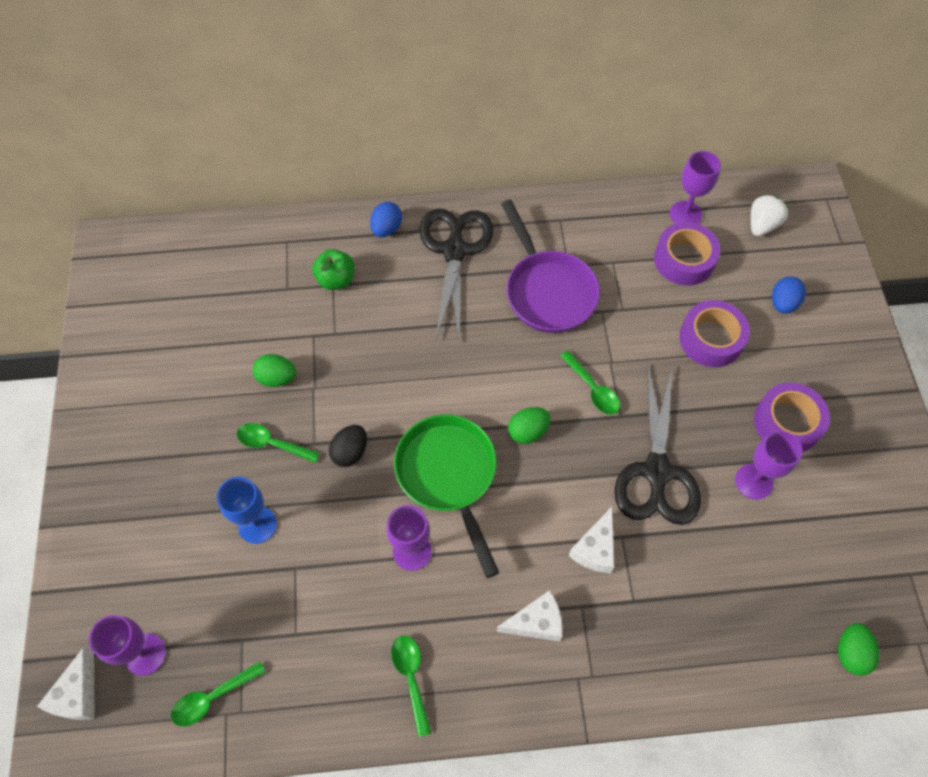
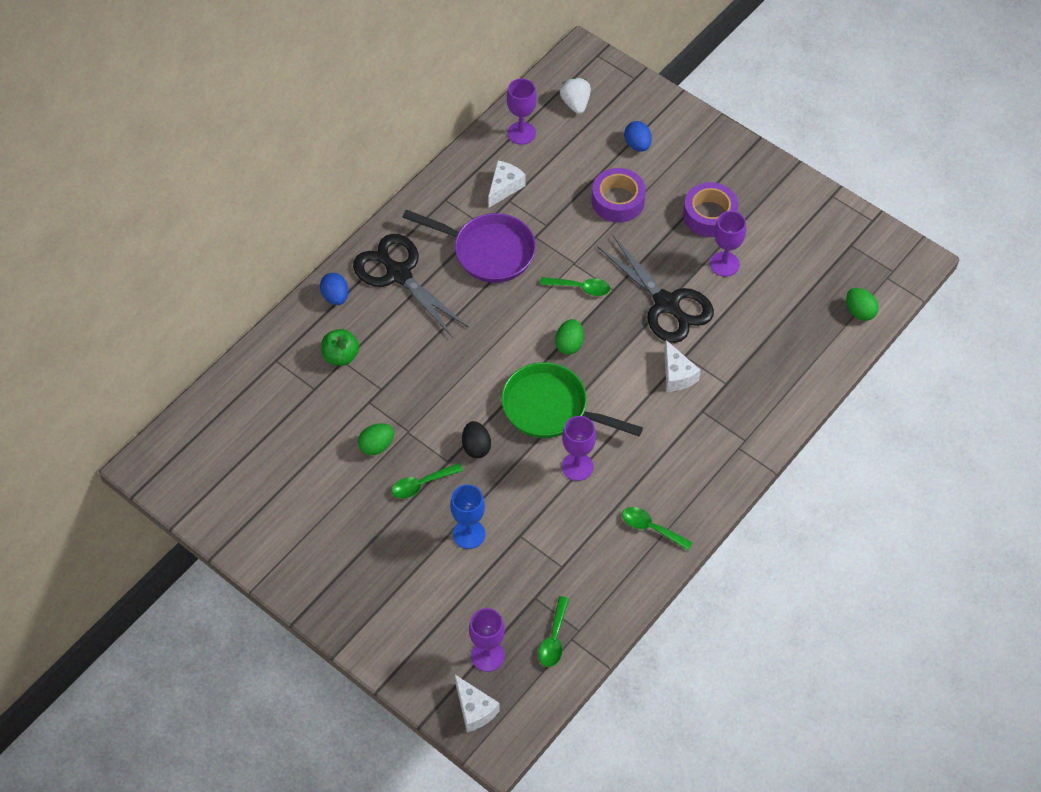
camera: 45 degrees left, 5 degrees down
white cheese [496,590,563,641] -> white cheese moved to [488,160,526,207]
purple tape [654,222,720,286] -> none

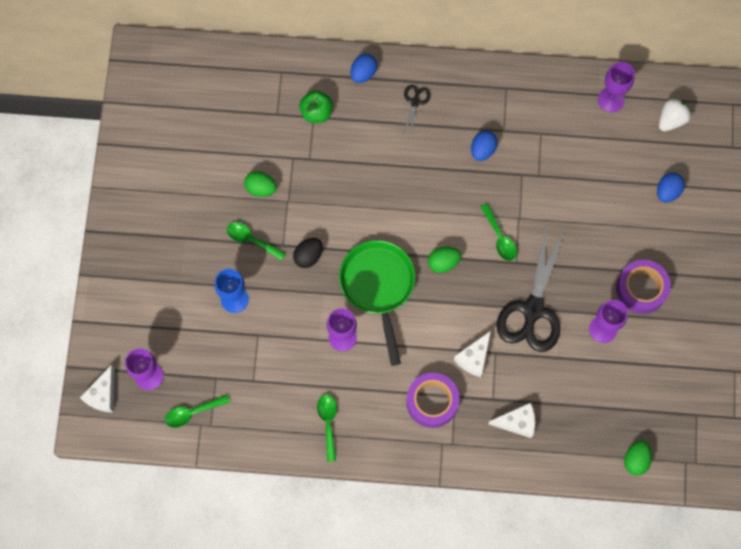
camera: 55 degrees right, 15 degrees up
black scissors [353,234,469,338] -> black scissors [403,85,431,134], size x0.44
purple pan [402,210,536,283] -> blue egg [471,130,498,161]
white cheese [488,160,526,207] -> white cheese moved to [488,403,535,438]
purple tape [592,168,646,223] -> purple tape moved to [406,373,459,428]

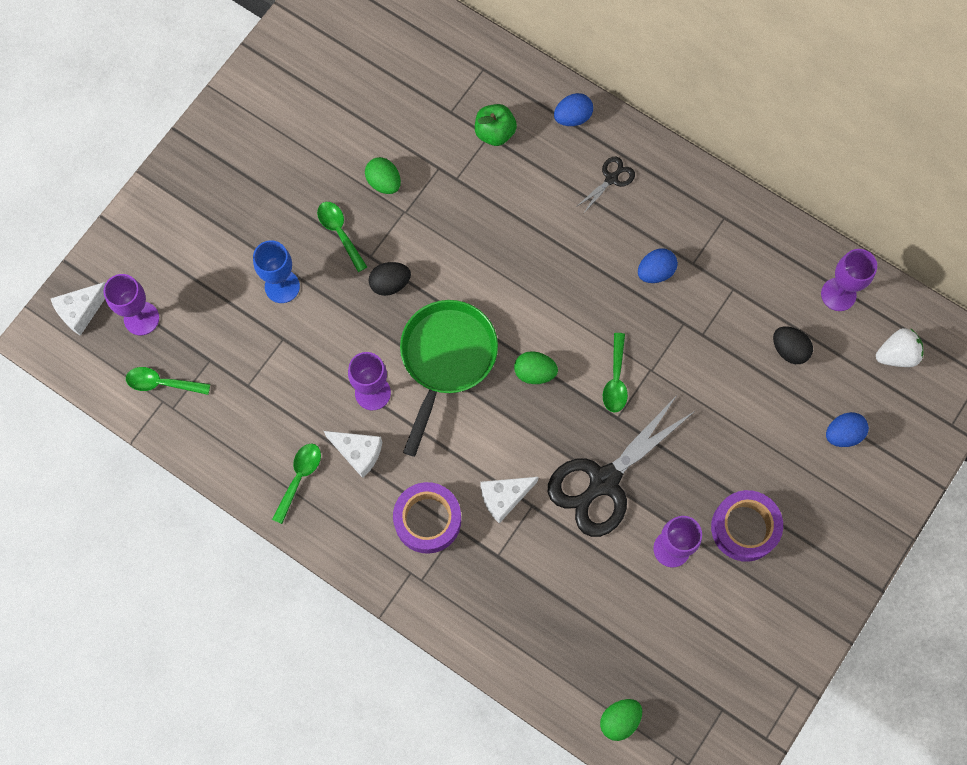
camera: 30 degrees right, 0 degrees up
white cheese [488,403,535,438] -> white cheese moved to [324,431,382,478]
none -> black egg [773,326,813,364]

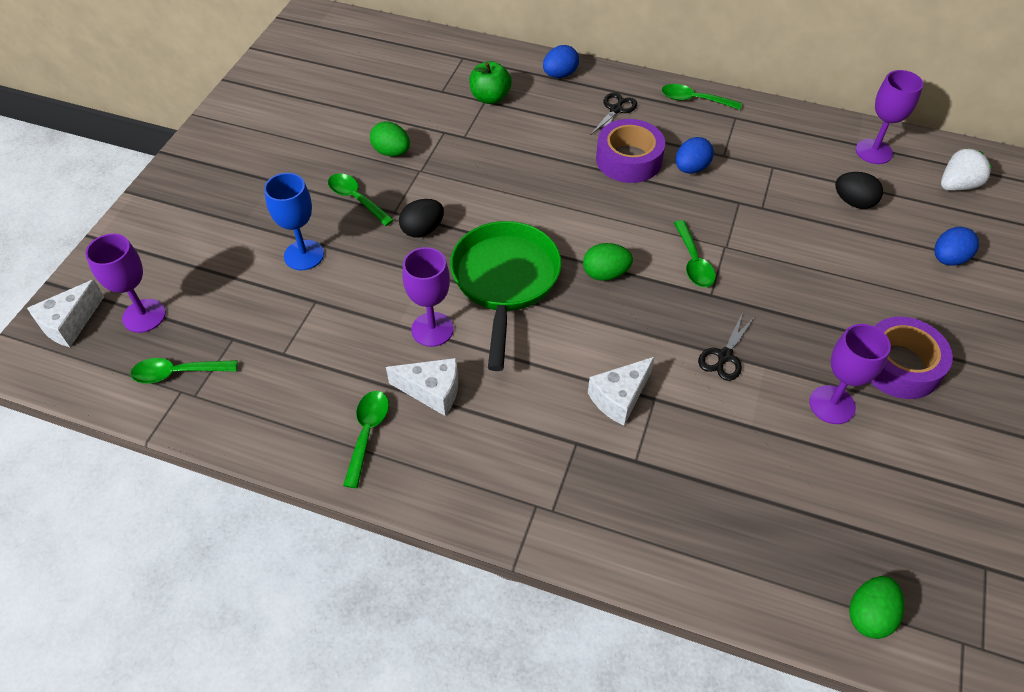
camera: 15 degrees left, 20 degrees down
purple tape [393,482,461,554] -> purple tape moved to [596,119,665,183]
black scissors [548,394,695,537] -> black scissors [698,315,754,381], size x0.44
none -> green spoon [662,84,742,110]

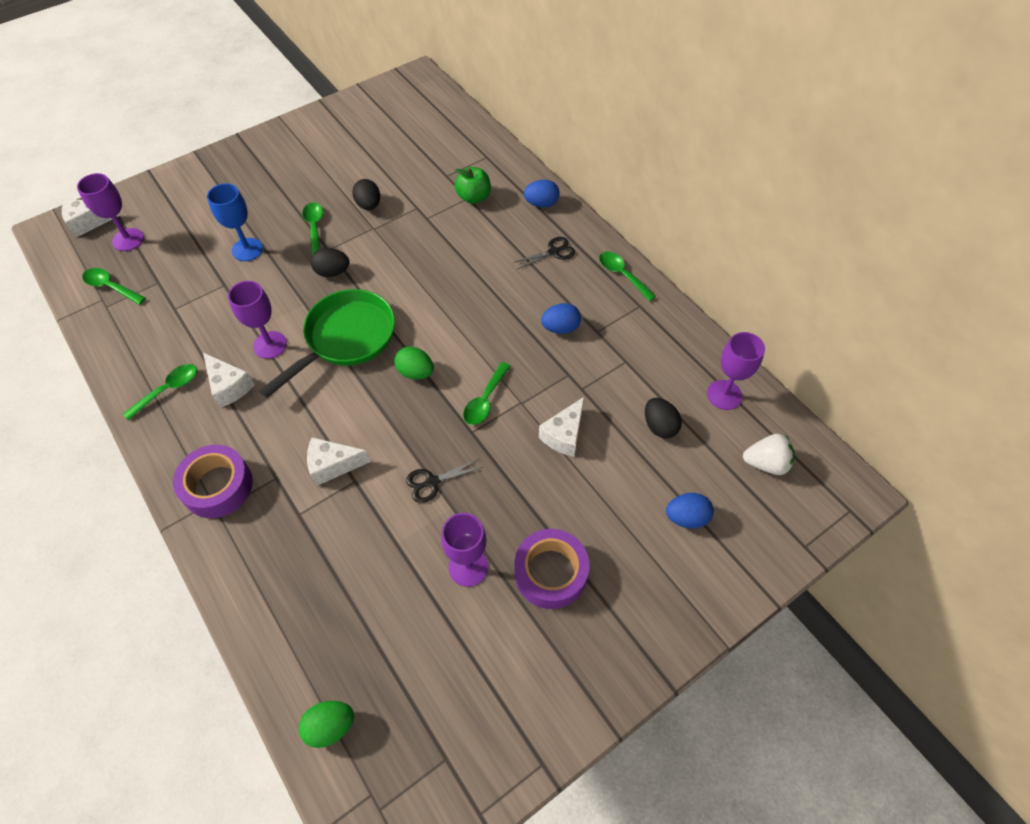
camera: 35 degrees right, 5 degrees up
green egg [370,121,410,157] -> black egg [352,179,380,210]
purple tape [596,119,665,183] -> purple tape moved to [173,445,253,518]
none -> white cheese [539,397,584,457]

